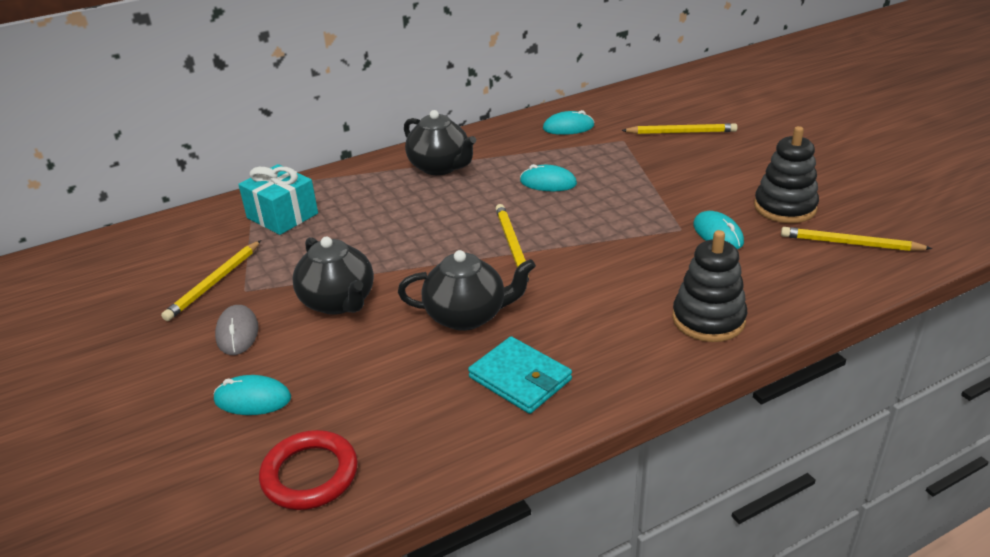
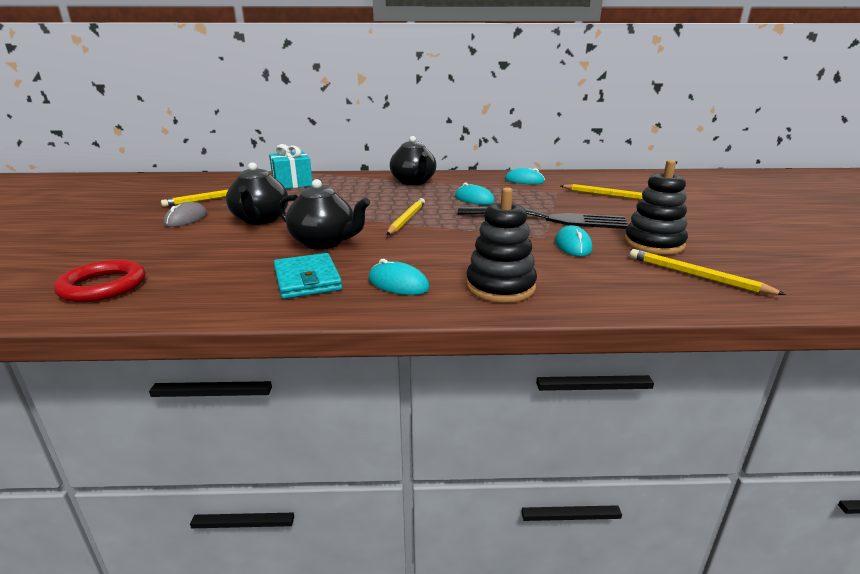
camera: 25 degrees right, 10 degrees down
turquoise mouse [214,375,291,415] -> turquoise mouse moved to [368,259,430,295]
none -> black fork [458,206,628,229]

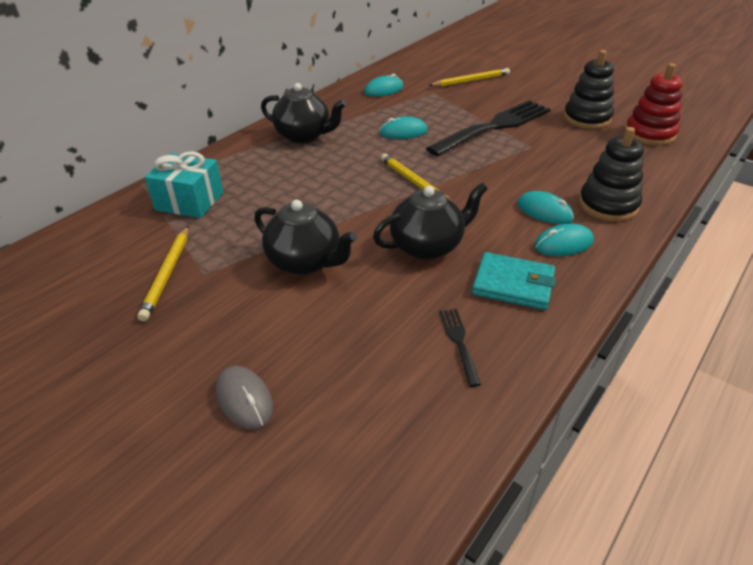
camera: 50 degrees left, 15 degrees up
red ring [54,260,146,302] -> none
grey mouse [164,202,207,227] -> grey mouse moved to [216,366,273,429]
turquoise mouse [555,225,592,257] -> turquoise mouse moved to [517,191,574,224]
yellow pencil [630,249,786,295] -> red stacking toy [625,63,683,146]
none -> black fork [439,309,481,387]

